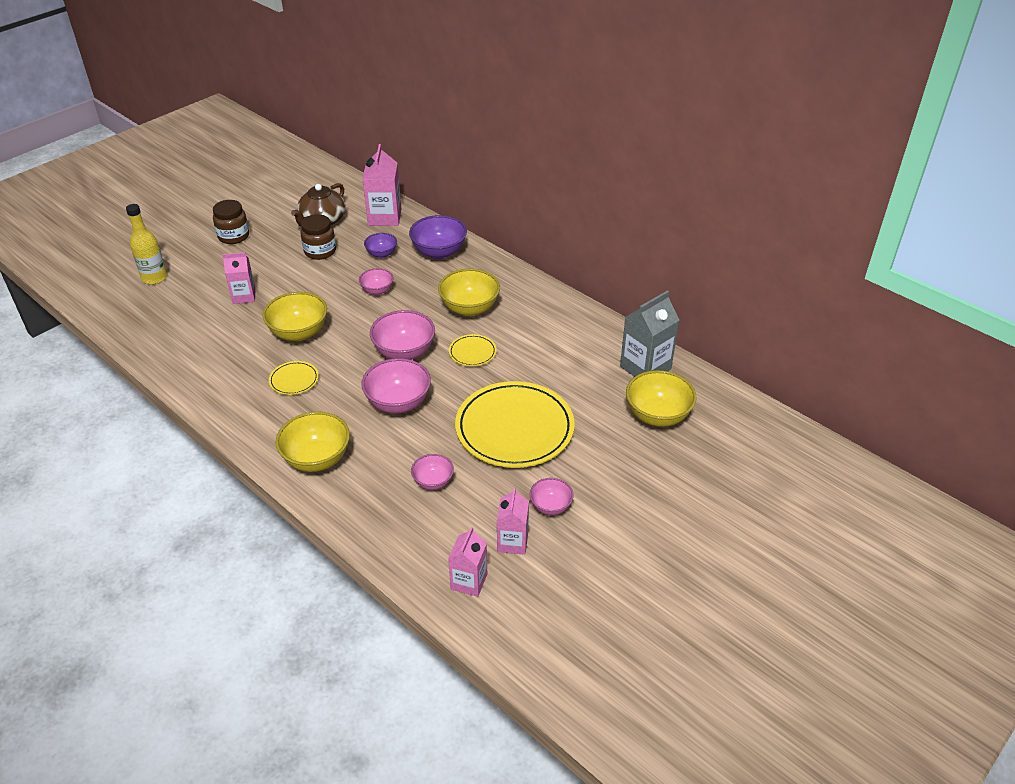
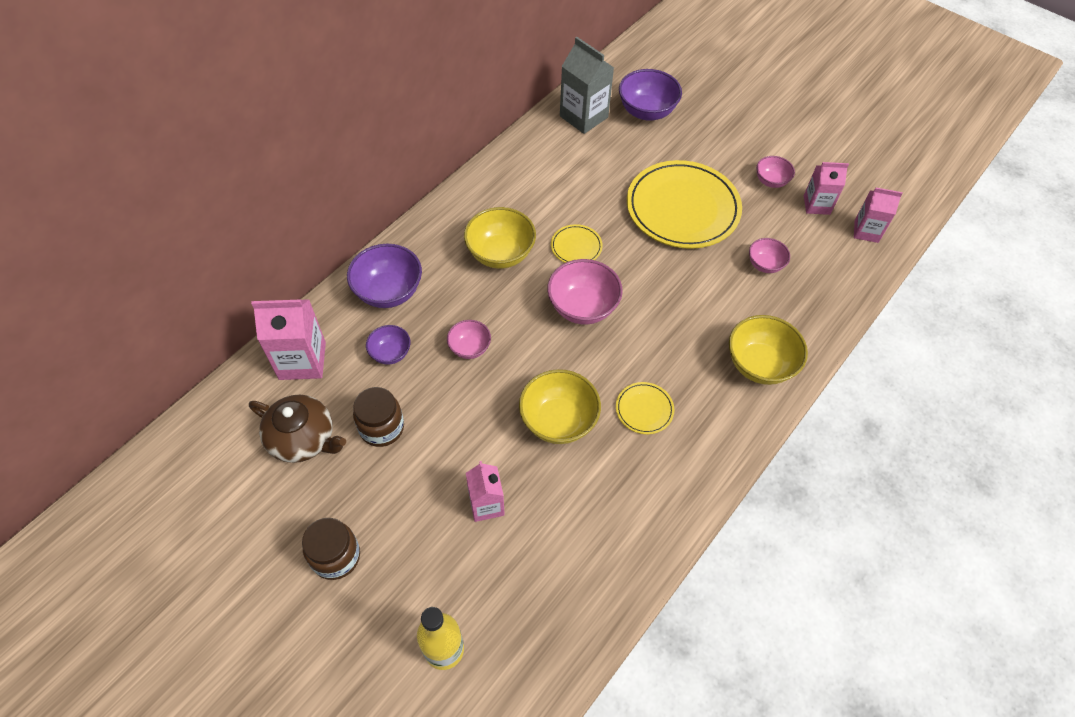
camera: 95 degrees left, 15 degrees up
pink bowl [361,358,431,413] -> none
yellow bowl [626,370,697,427] -> purple bowl [619,69,682,121]

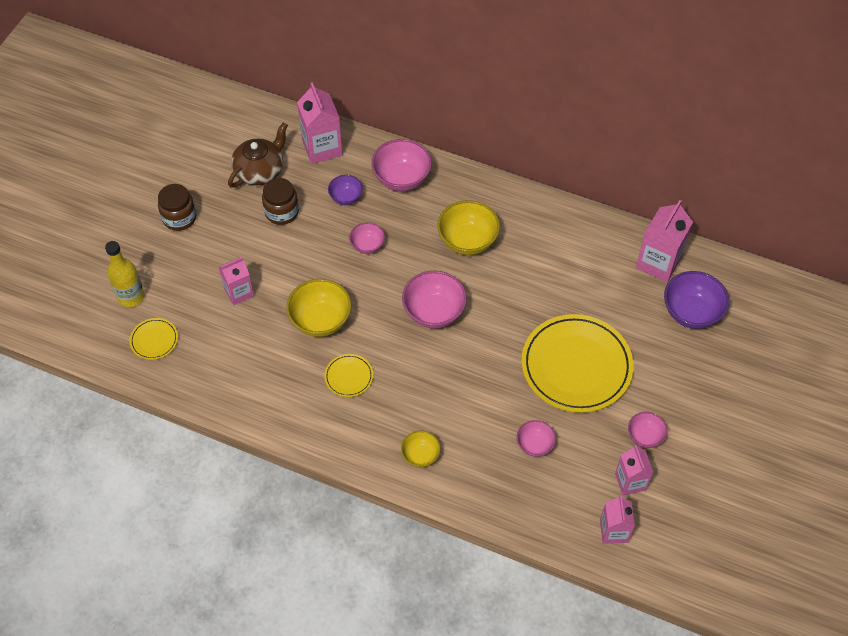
camera: 75 degrees right, 0 degrees up
brown teapot [249,395,346,463] -> brown teapot turned 150 degrees counterclockwise [228,122,288,188]
purple bowl [347,244,422,308] -> pink bowl [371,139,432,191]
yellow plate [551,224,603,263] -> yellow plate moved to [130,318,178,360]
grey carton [560,37,614,134] -> pink carton [636,200,693,282]
yellow bowl [729,315,808,385] -> yellow bowl [401,431,440,467], size x0.58

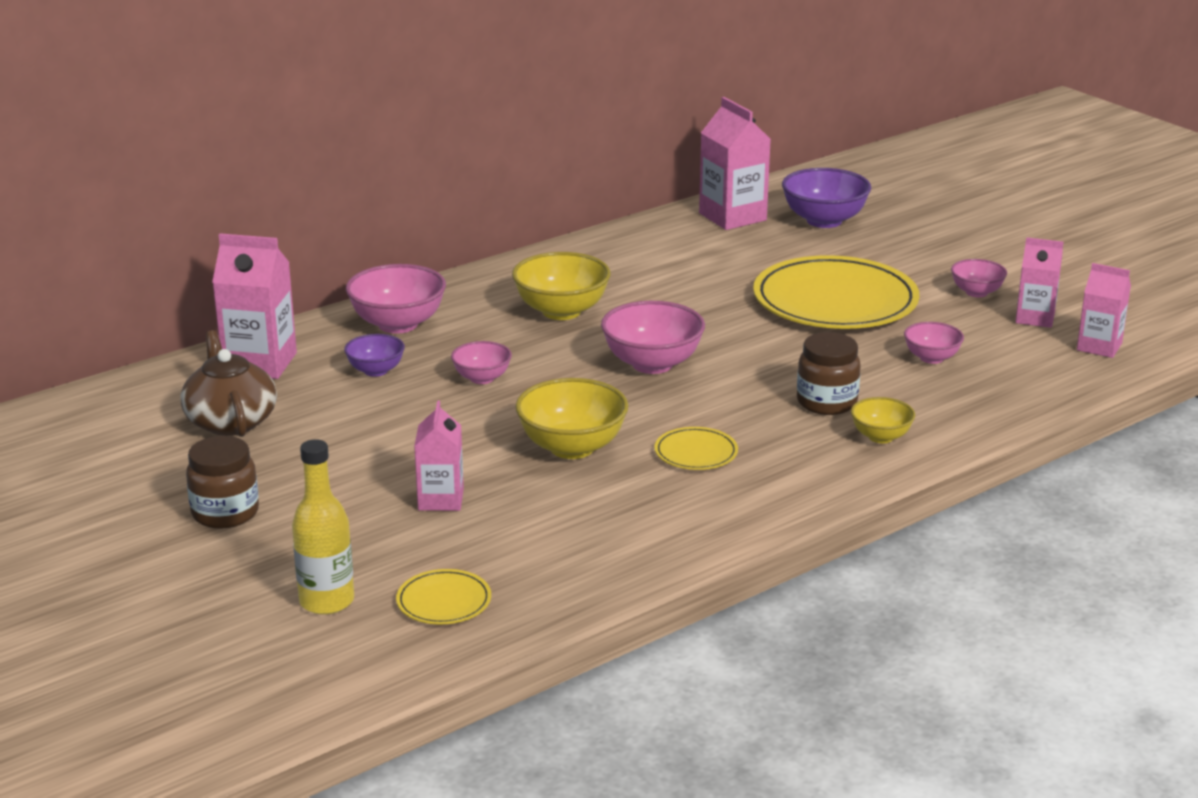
camera: 60 degrees left, 30 degrees down
brown jar [262,178,299,225] -> brown jar moved to [797,332,861,415]

